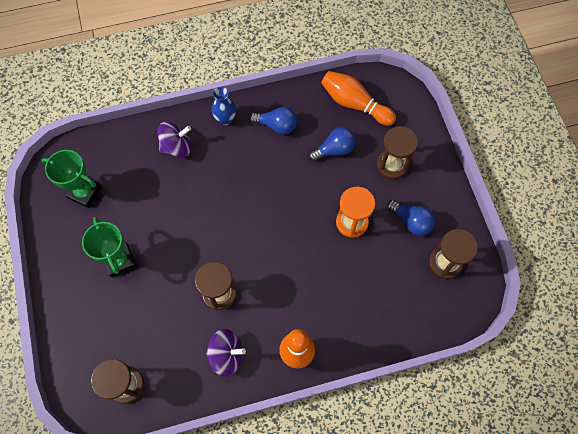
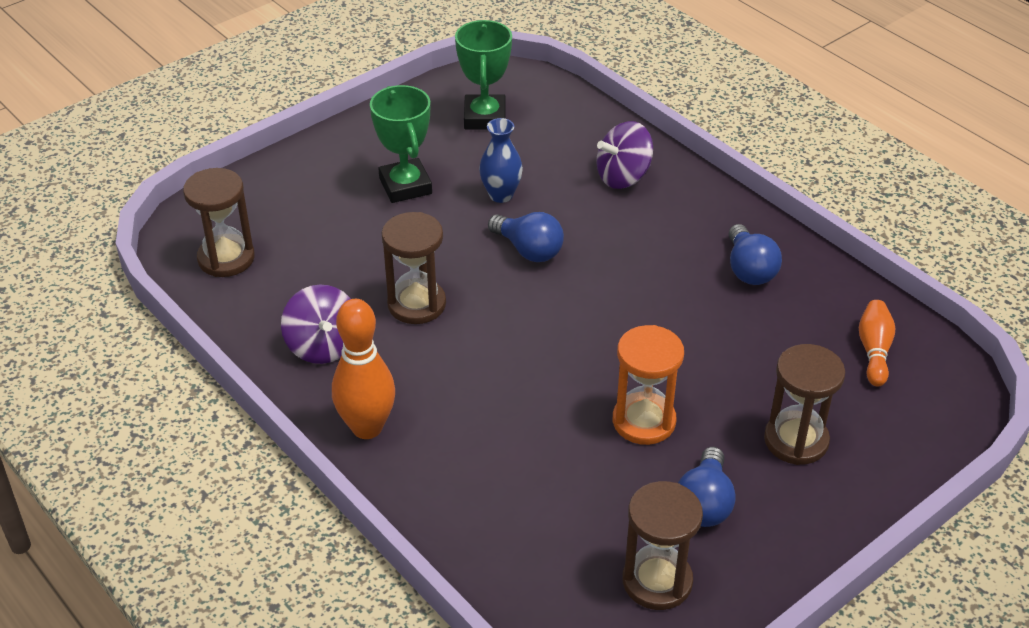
camera: 65 degrees right, 25 degrees down
green trophy [82,217,137,277] -> green trophy turned 60 degrees counterclockwise [370,85,432,203]
purple spinning top [158,121,191,158] -> purple spinning top turned 105 degrees clockwise [597,121,653,189]
blue vase [212,87,236,125] -> blue vase moved to [479,118,523,203]
blue light bulb [308,127,356,162] -> blue light bulb moved to [488,212,564,262]
orange bowling pin [321,71,396,126] -> orange bowling pin [859,300,895,387], size x0.61

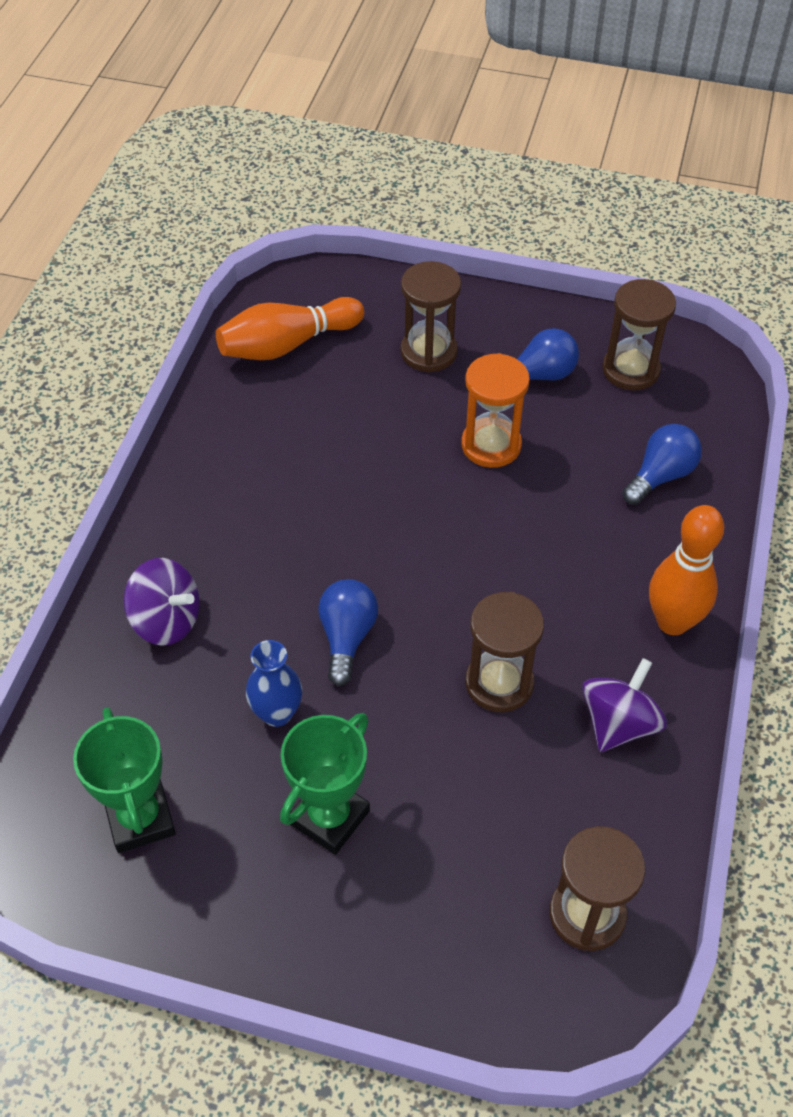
camera: 125 degrees left, 10 degrees up
green trophy [455,20,512,130] -> green trophy turned 75 degrees counterclockwise [73,707,176,853]
blue light bulb [728,224,782,285] -> blue light bulb moved to [622,424,702,505]
orange bowling pin [859,300,895,387] -> orange bowling pin [216,297,364,360], size x1.65

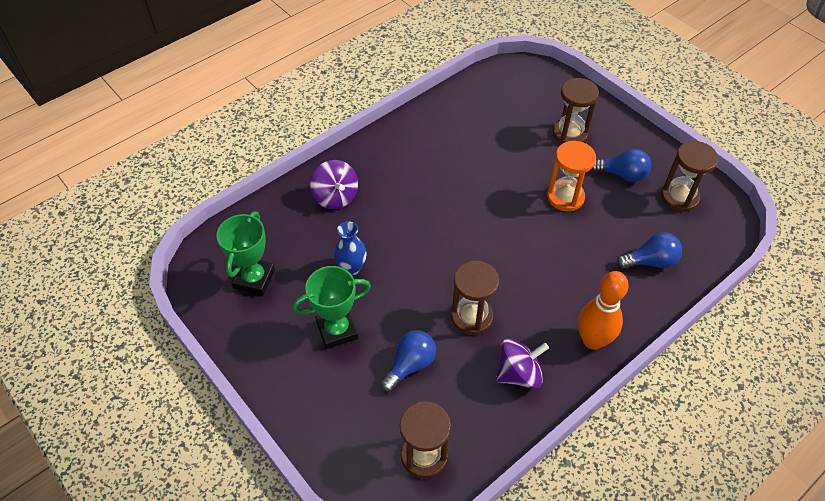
camera: 35 degrees right, 0 degrees up
orange bowling pin [216,297,364,360] -> none
blue light bulb [318,579,378,686] -> blue light bulb moved to [380,330,436,392]

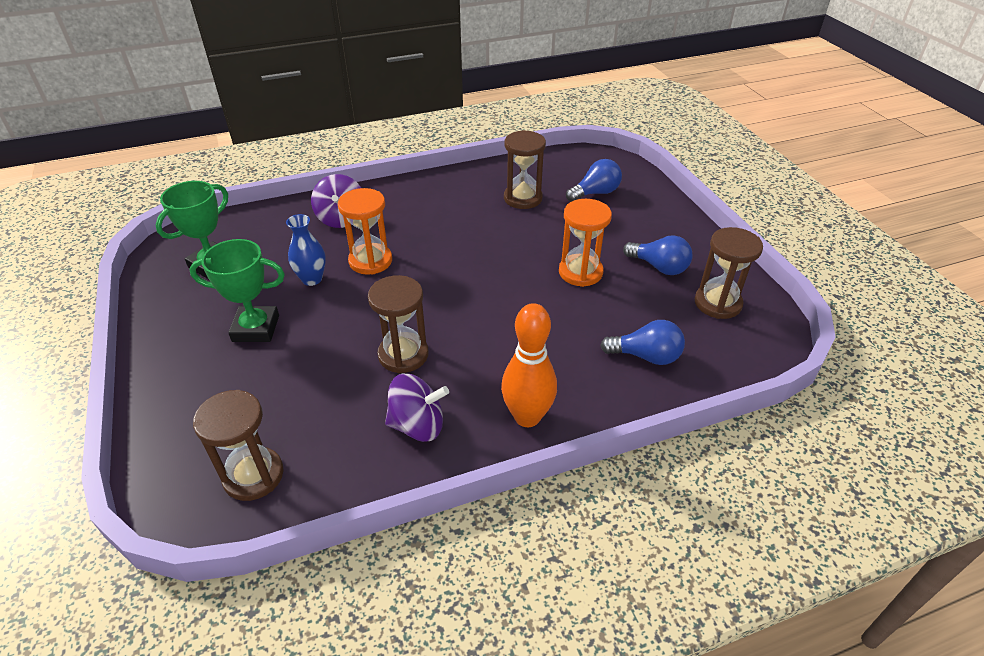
camera: 20 degrees right, 10 degrees down
blue light bulb [380,330,436,392] -> blue light bulb moved to [566,159,622,202]
brown hourglass [553,78,599,144] -> brown hourglass moved to [504,130,546,209]
none -> orange hourglass [338,188,392,275]

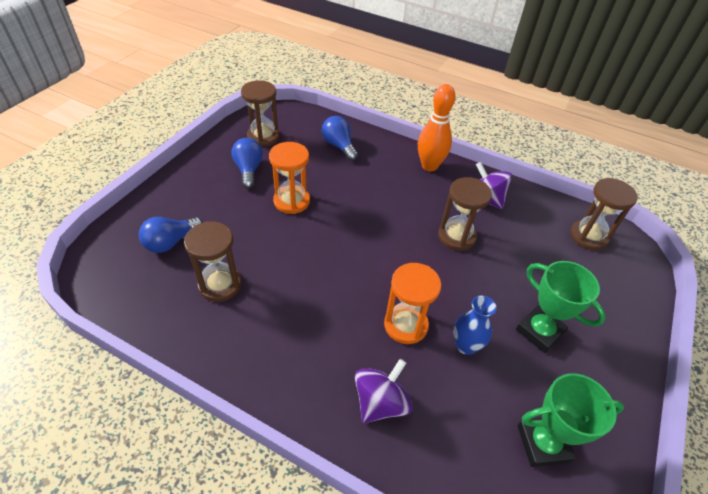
camera: 135 degrees left, 5 degrees up
blue light bulb [566,159,622,202] -> blue light bulb turned 60 degrees counterclockwise [139,217,203,253]

